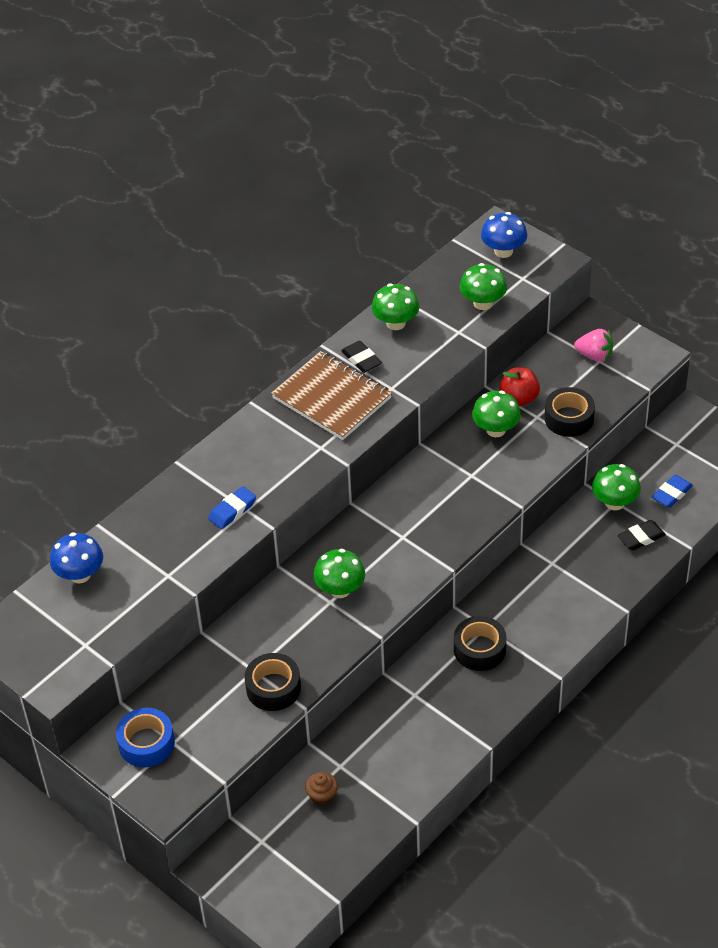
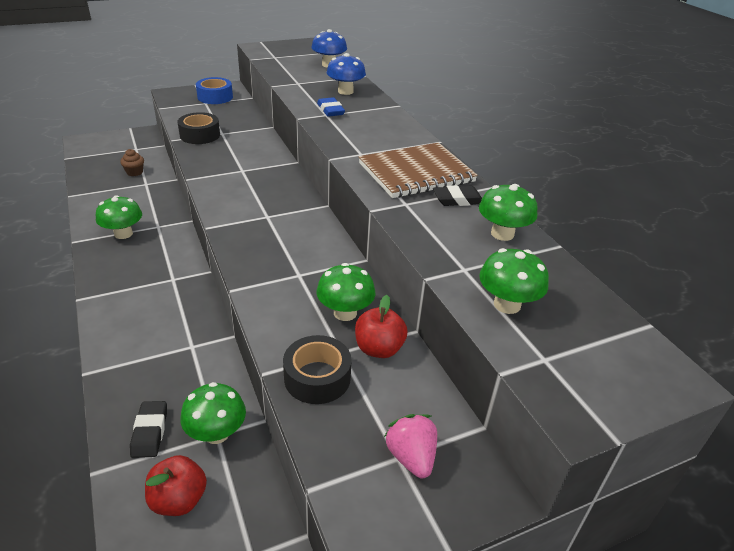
camera: 110 degrees right, 10 degrees down
green mushroom [313,549,365,598] -> green mushroom moved to [96,195,142,239]
black tape [454,616,506,671] -> none
blue mushroom [481,212,527,258] -> blue mushroom moved to [327,53,366,95]
pink strawberry [574,329,613,362] -> pink strawberry turned 120 degrees clockwise [384,414,437,478]
blue eraser [652,475,693,508] -> red apple [145,455,207,516]

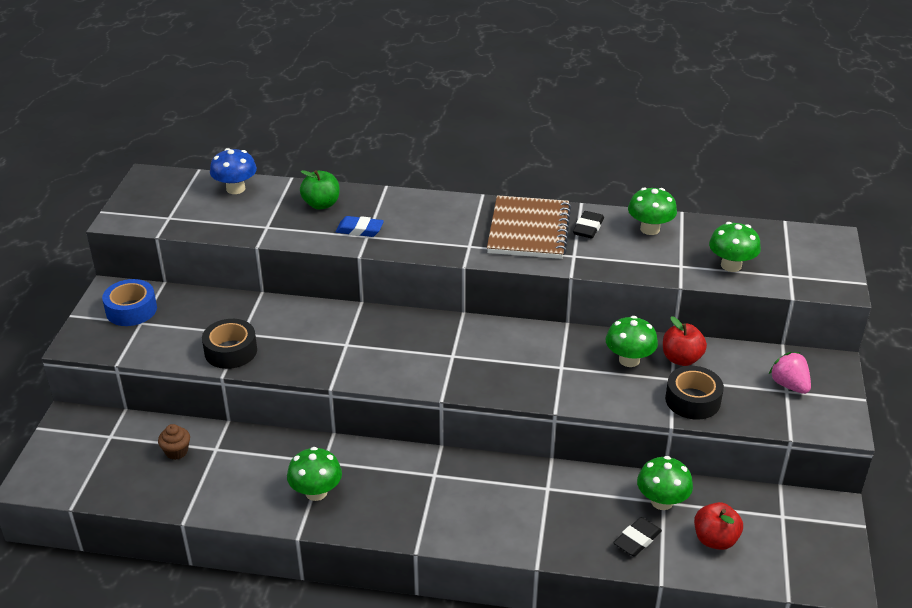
camera: 55 degrees left, 0 degrees up
black eraser [130,401,167,458] -> black eraser turned 75 degrees counterclockwise [613,517,662,556]
blue mushroom [327,53,366,95] -> green apple [300,170,339,210]
pink strawberry [384,414,437,478] -> pink strawberry turned 45 degrees clockwise [769,352,811,394]

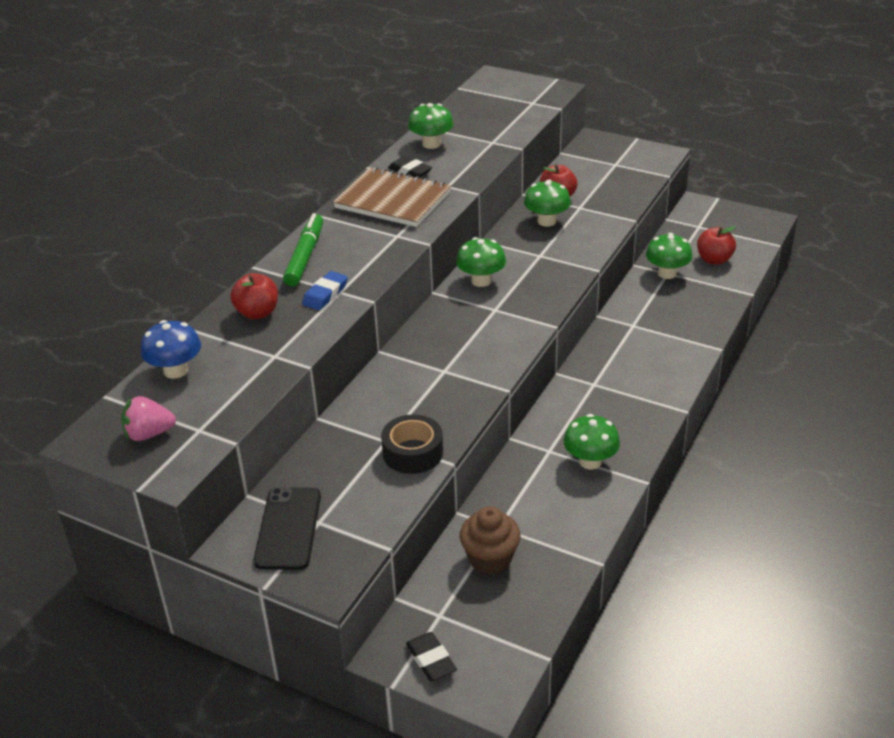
camera: 70 degrees left, 0 degrees up
blue tape [102,279,157,326] -> black phone [253,487,321,570]
brown cupcake [158,424,190,460] -> brown cupcake [460,506,521,575], size x1.65
green apple [300,170,339,210] -> red apple [230,273,278,319]
black eraser [613,517,662,556] -> black eraser moved to [406,632,457,681]
black tape [665,366,724,420] -> none
green mushroom [709,222,761,272] -> green mushroom moved to [456,237,506,287]
pink strawberry [769,352,811,394] -> pink strawberry moved to [121,396,176,441]
none -> green marker [283,213,323,286]

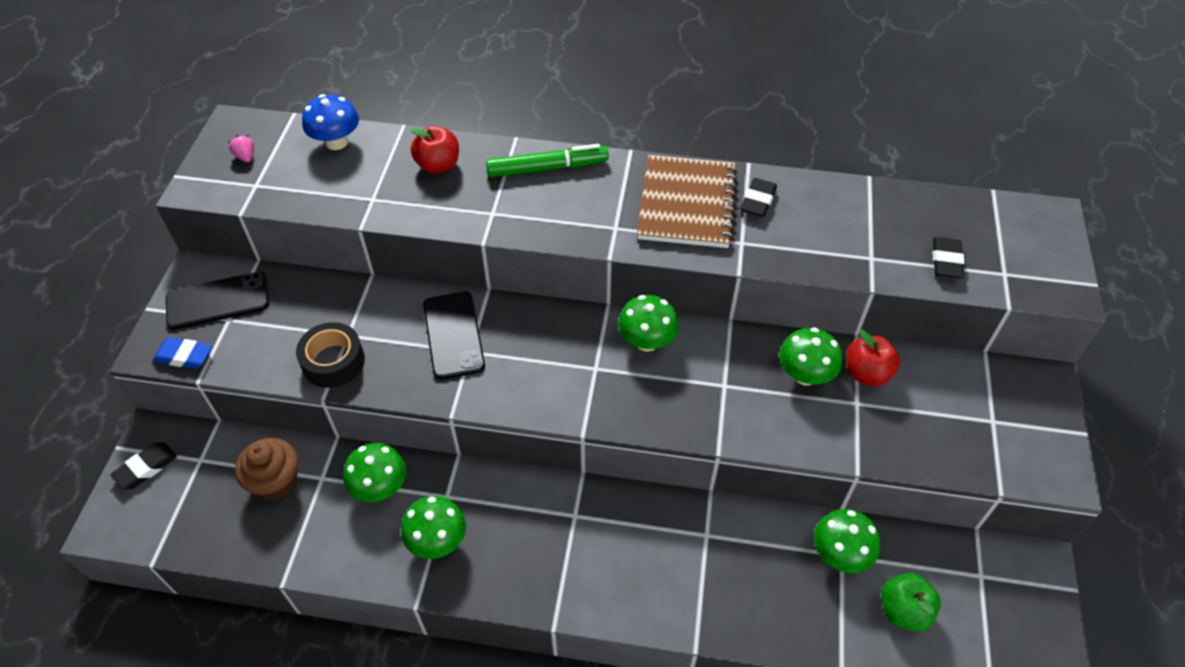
camera: 70 degrees right, 15 degrees up
pink strawberry [121,396,176,441] -> pink strawberry [228,135,254,162], size x0.61
blue eraser [302,271,348,310] -> blue eraser moved to [153,337,212,369]
green mushroom [408,103,454,149] -> green mushroom moved to [343,443,406,502]
red apple [697,226,736,265] -> green apple [881,573,941,631]
none -> black phone [423,292,485,379]
none -> black eraser [933,237,964,278]

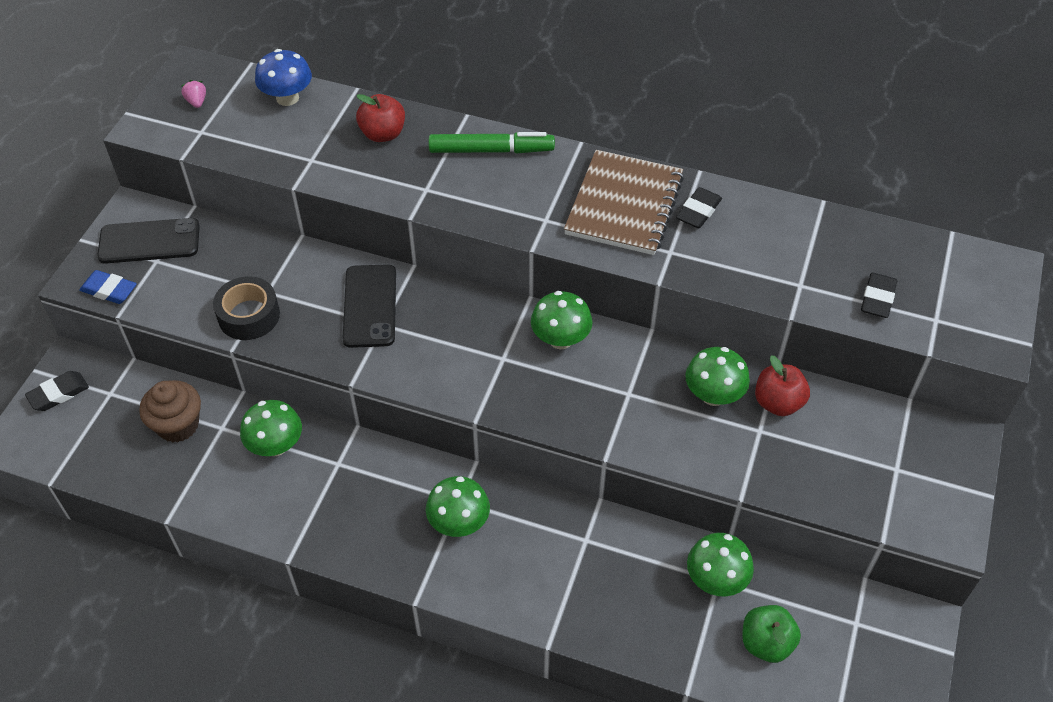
camera: 10 degrees right, 0 degrees up
green mushroom [401,496,466,559] -> green mushroom moved to [426,476,490,537]

